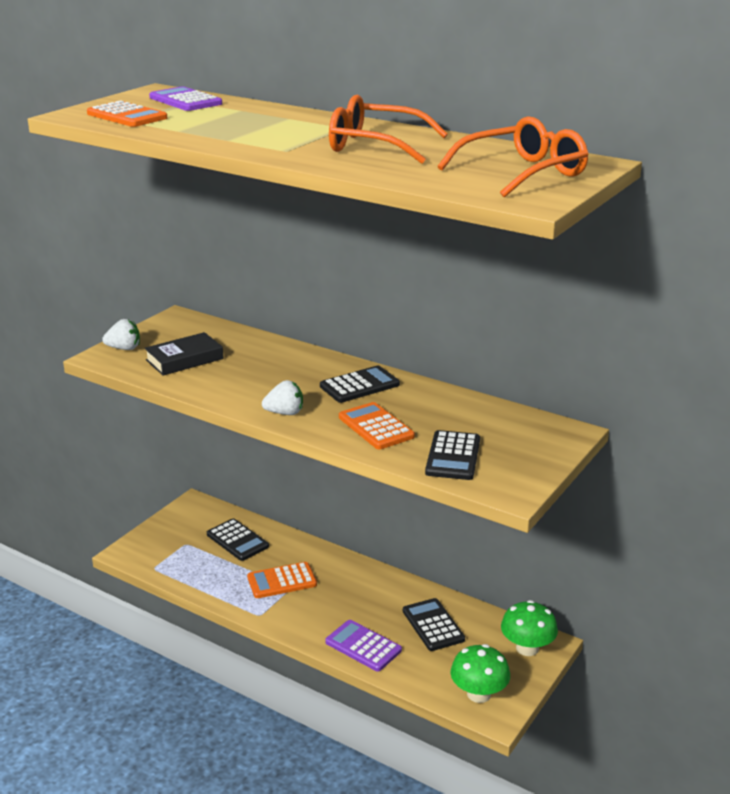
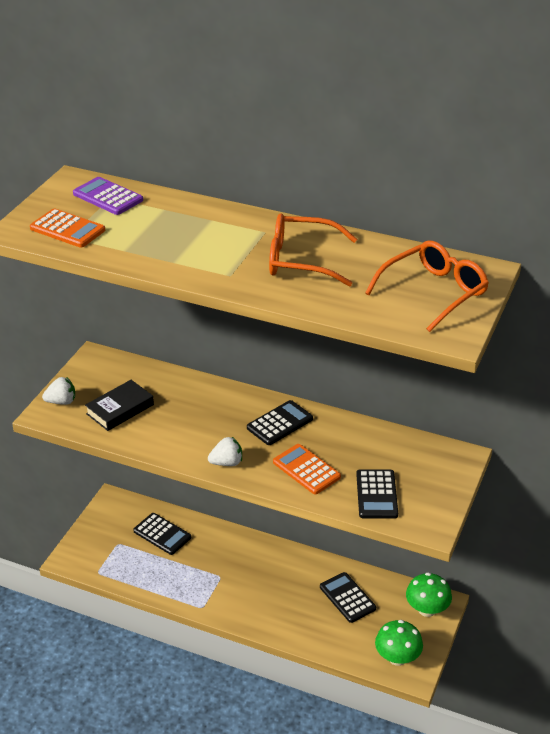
camera: 10 degrees left, 10 degrees up
orange calculator [247,562,317,598] -> none
purple calculator [325,620,402,671] -> none

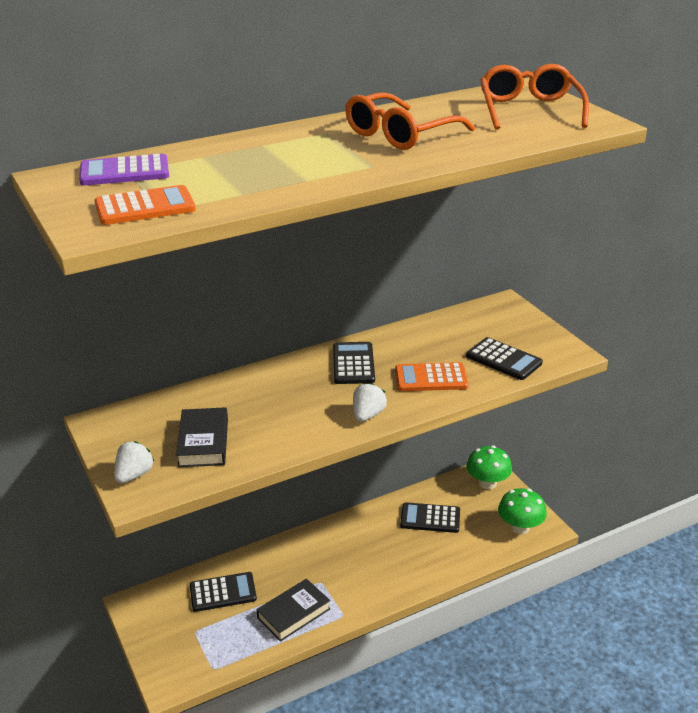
camera: 50 degrees left, 5 degrees down
none -> black book [256,579,330,642]

